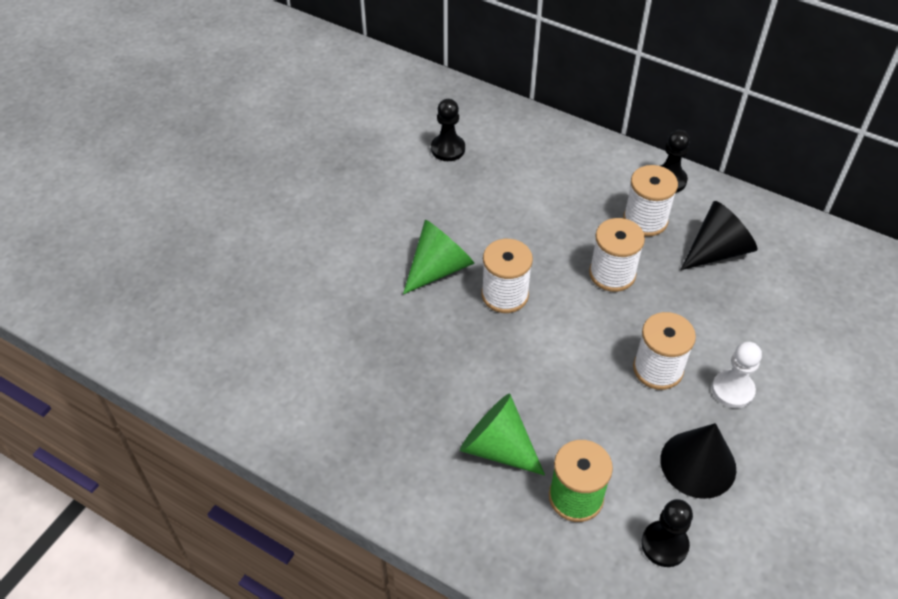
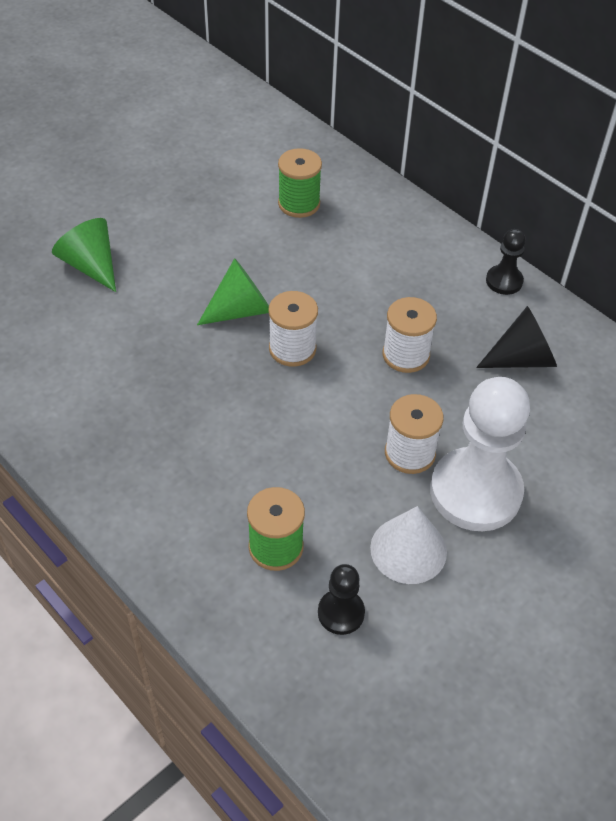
camera: 15 degrees right, 0 degrees up
black pawn [431,99,465,161] -> green spool [278,148,322,218]
green cone [460,394,545,476] -> green cone moved to [52,218,116,292]
white spool [623,165,678,237] -> none
black cone [660,423,736,499] -> white cone [370,506,447,584]
white pawn [712,342,762,408] -> white pawn [430,377,530,531], size x2.13

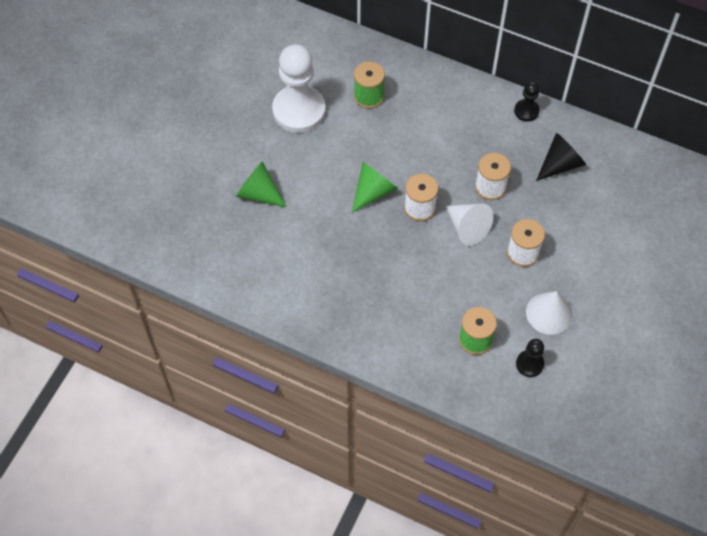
camera: 20 degrees left, 10 degrees up
white pawn [430,377,530,531] -> white pawn moved to [272,44,326,133]
none -> white cone [445,204,493,245]

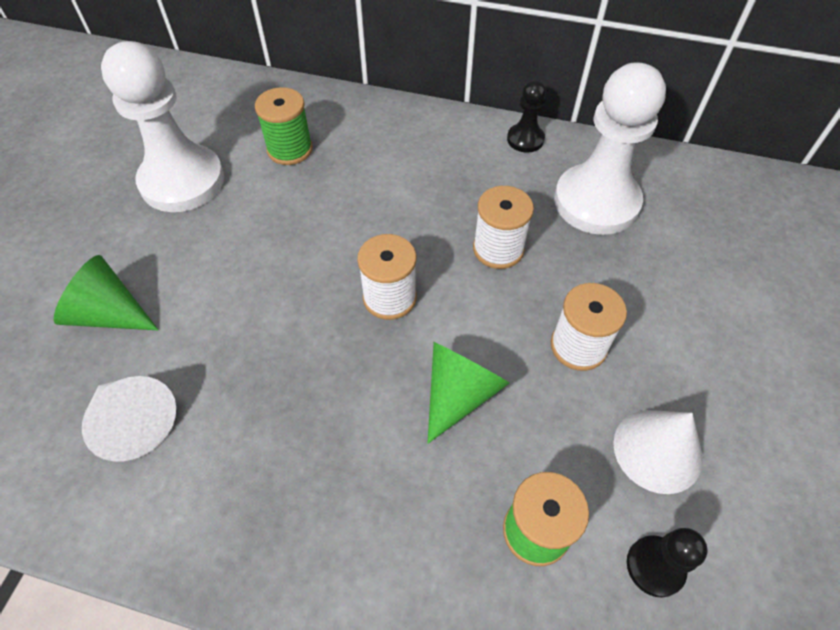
camera: 10 degrees left, 5 degrees down
green cone [352,162,398,213] -> green cone moved to [428,342,510,444]
white cone [445,204,493,245] -> white cone moved to [82,376,176,461]
black cone [536,133,586,181] -> white pawn [554,62,666,235]

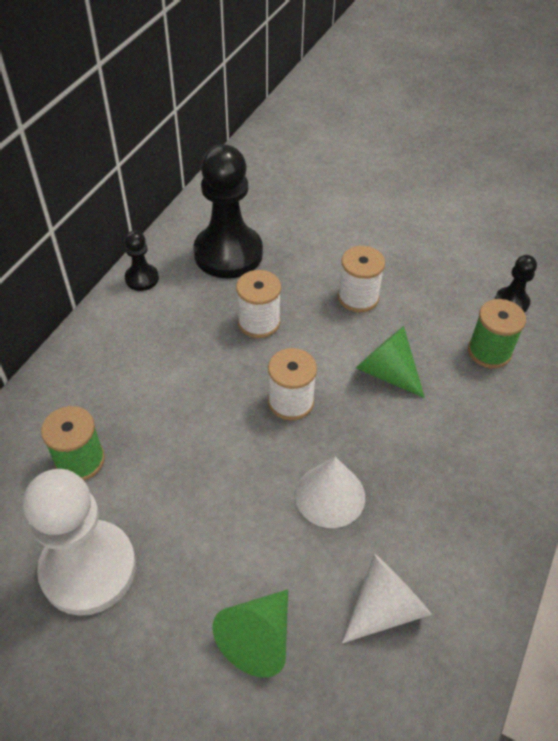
camera: 80 degrees left, 5 degrees down
white pawn [554,62,666,235] -> black pawn [193,144,263,278]
white cone [613,410,703,494] -> white cone moved to [295,457,365,528]

